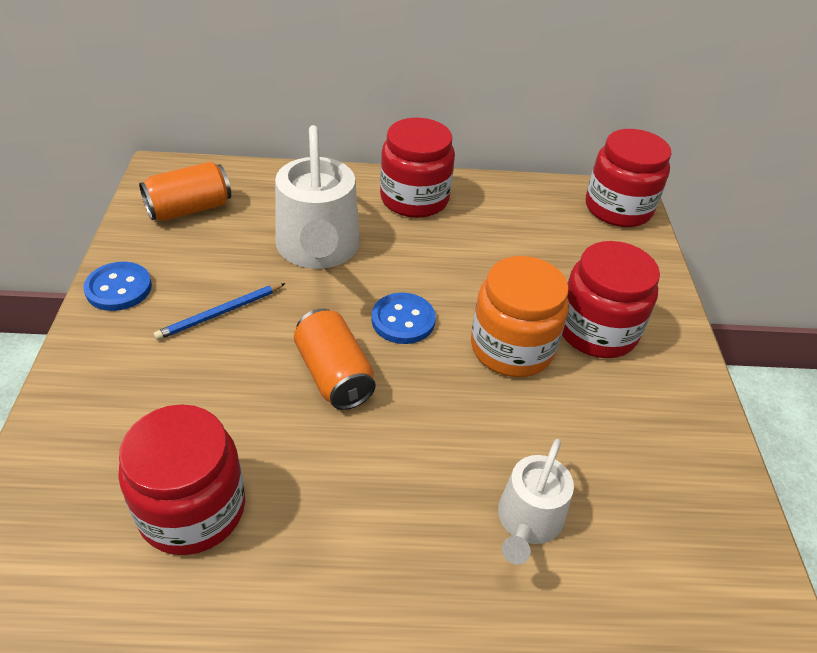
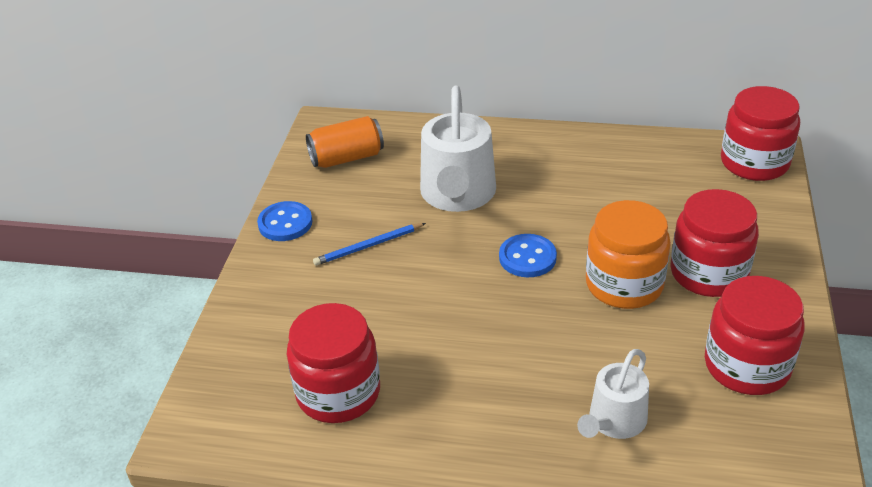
camera: 15 degrees right, 5 degrees down
orange can [294,309,376,410] -> none
red jar [380,118,455,218] -> red jar moved to [705,276,805,395]

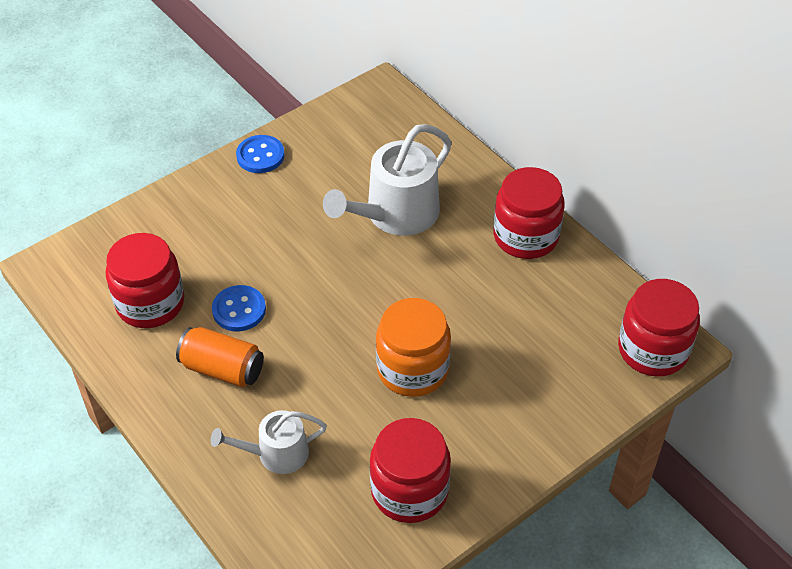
camera: 40 degrees right, 10 degrees up
orange can [306,116,384,168] -> orange can moved to [176,327,264,387]
blue pencil [313,223,426,266] -> none
blue button [499,234,557,277] -> blue button moved to [212,285,266,331]
red jar [670,189,759,297] -> red jar moved to [493,167,565,259]

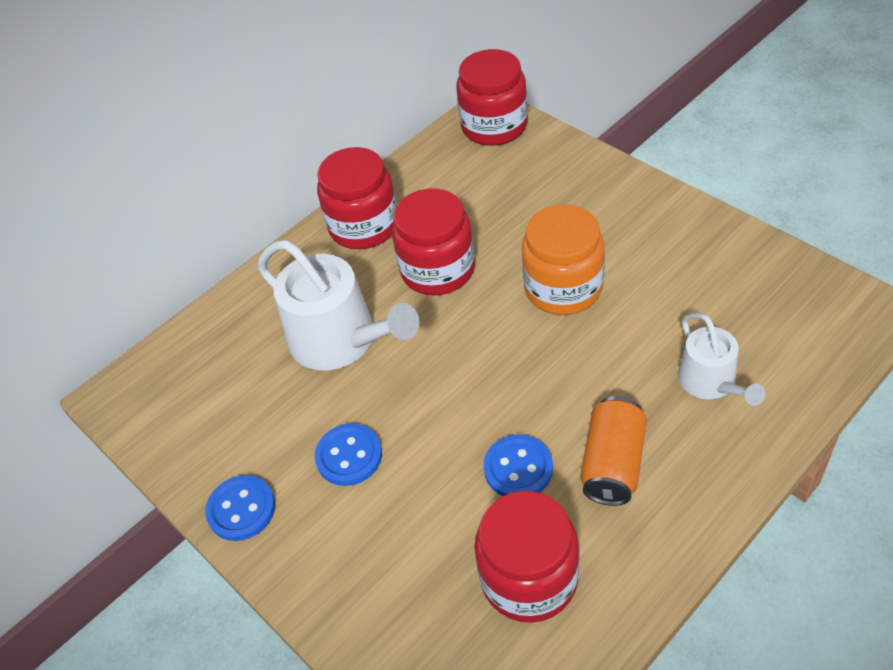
camera: 90 degrees left, 0 degrees up
red jar [370,418,451,523] -> red jar moved to [392,188,475,295]
none -> blue button [315,424,382,486]

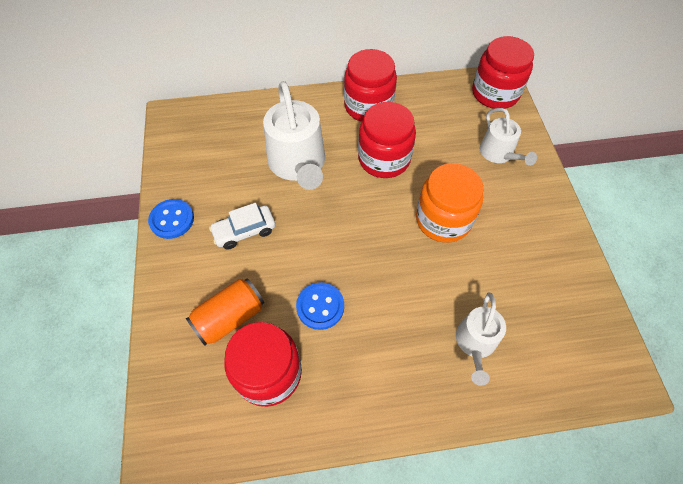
camera: 30 degrees right, 10 degrees up
blue button [315,424,382,486] -> white car [209,203,275,250]
orange can [580,396,647,506] -> orange can moved to [186,278,264,346]
none -> white watering can [480,108,537,166]

